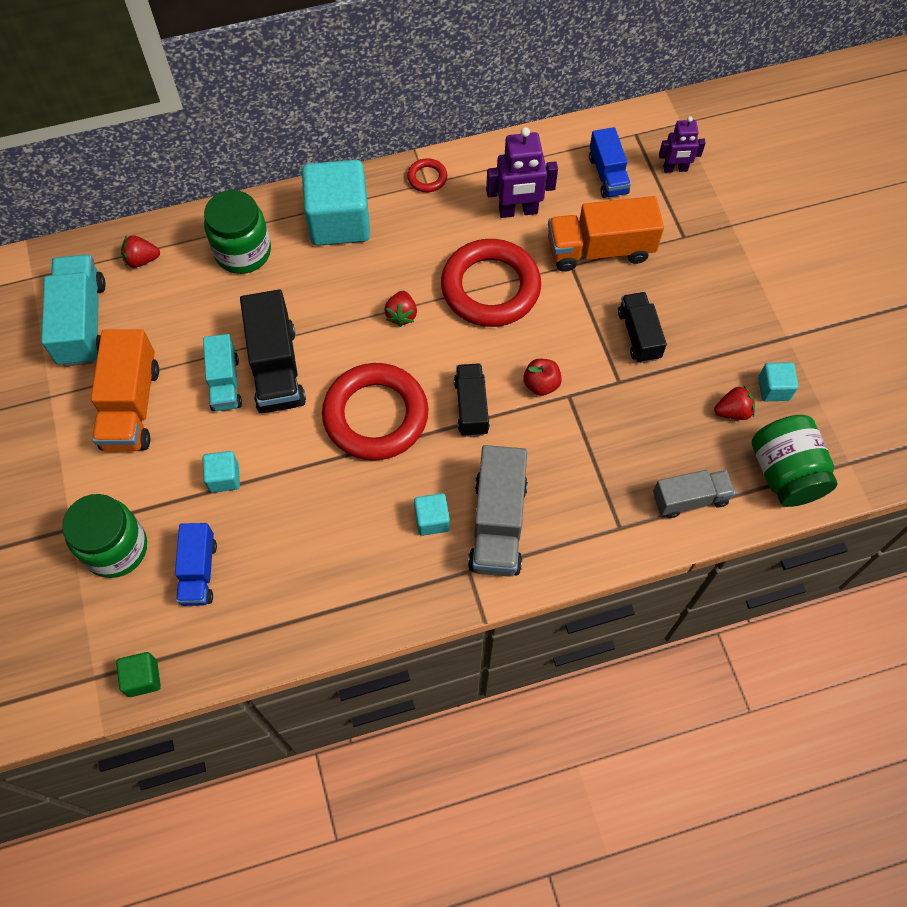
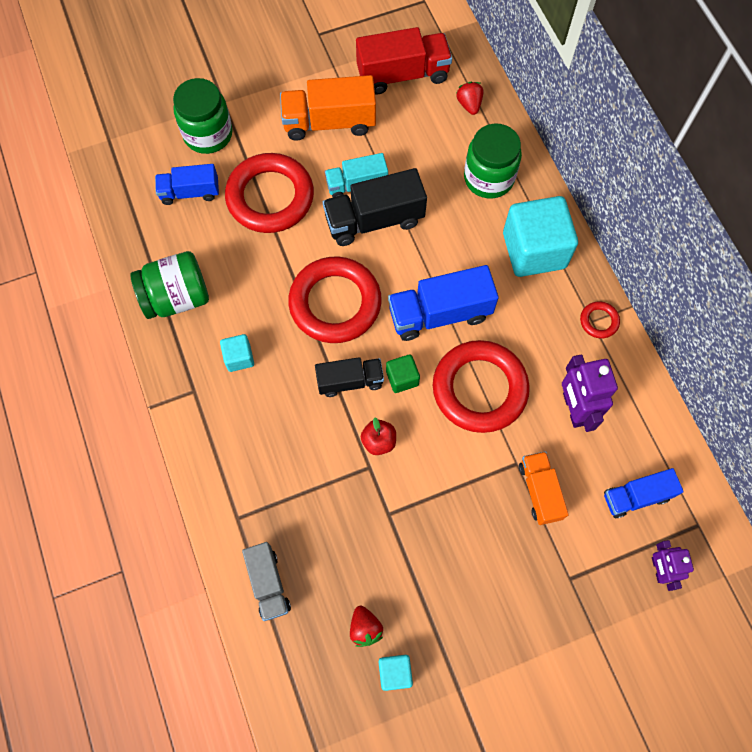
camera: 85 degrees right, 5 degrees up
turquoise truck [41,255,106,366] -> red truck [356,27,452,94]
green cube [116,652,161,697] -> green cube moved to [386,354,420,393]
turquoise cube [203,451,240,493] -> red ring [225,153,314,233]
red strawberry [384,291,417,327] -> blue truck [388,265,499,341]
grey truck [468,445,528,577] -> none
orange truck [548,196,664,272] -> orange truck [519,451,568,525], size x0.63
black truck [618,292,667,363] -> none
green jar [752,415,838,507] -> green jar moved to [130,251,209,319]

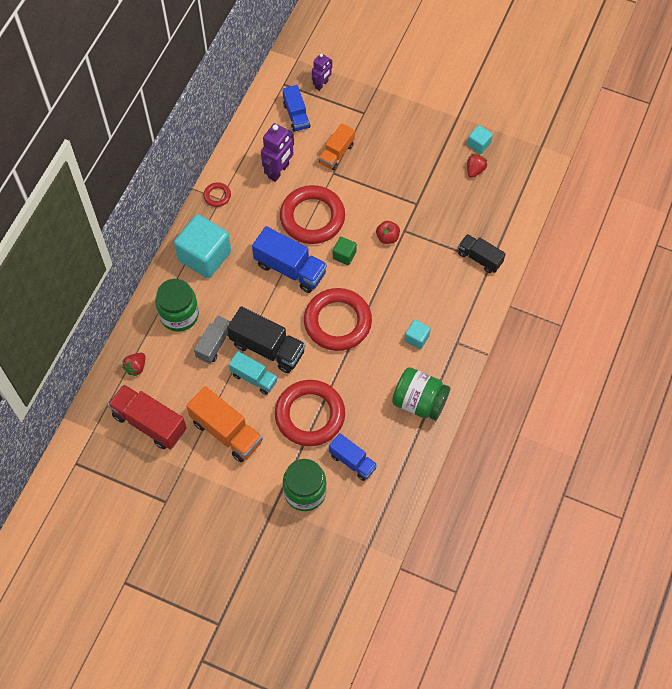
camera: 135 degrees left, 5 degrees down
grey truck [242,542,291,621] -> grey truck moved to [194,316,231,364]
black truck [315,357,384,397] -> black truck moved to [458,234,506,273]
blue truck [604,468,684,518] -> blue truck turned 45 degrees clockwise [283,85,310,132]

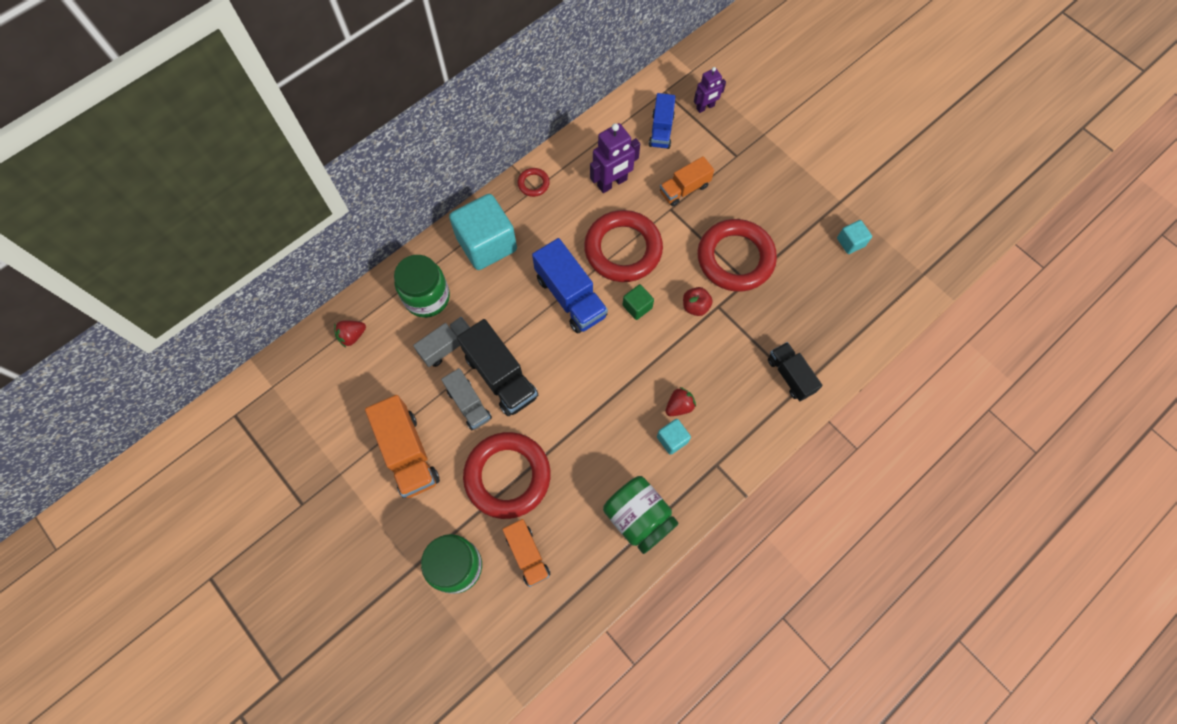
camera: 25 degrees right, 5 degrees up
red truck [108,384,187,449] -> none
turquoise truck [229,351,278,395] -> grey truck [441,368,492,430]
red ring [304,288,372,351] -> red ring moved to [698,219,777,292]
blue truck [329,433,377,481] -> orange truck [502,519,550,587]
red strawberry [467,154,487,178] -> red strawberry moved to [666,387,696,416]

